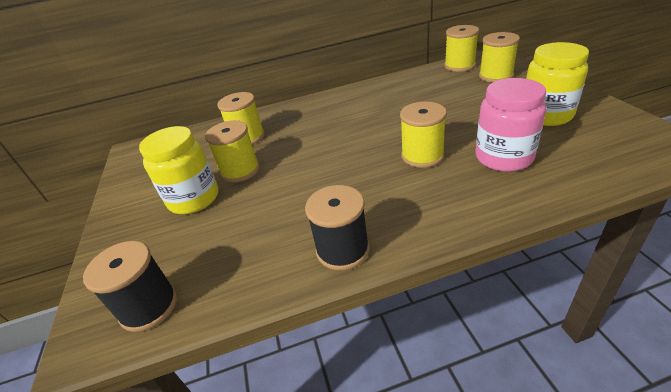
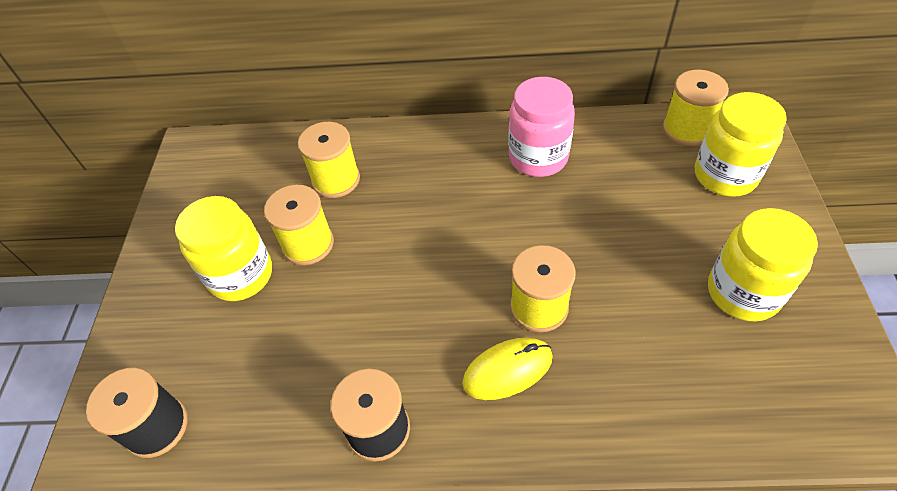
camera: 15 degrees right, 15 degrees up
pink jar [476,78,547,172] -> pink jar moved to [508,77,575,177]
yellow spool [479,32,520,83] -> yellow jar [695,92,787,197]
none -> yellow mouse [462,338,553,400]

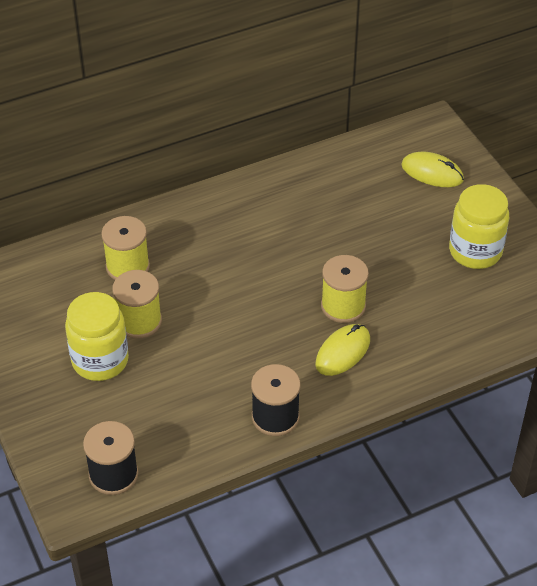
camera: 30 degrees left, 5 degrees down
pink jar [508,77,575,177] -> none
yellow spool [663,70,729,146] -> none
yellow jar [695,92,787,197] -> yellow mouse [401,151,464,187]

